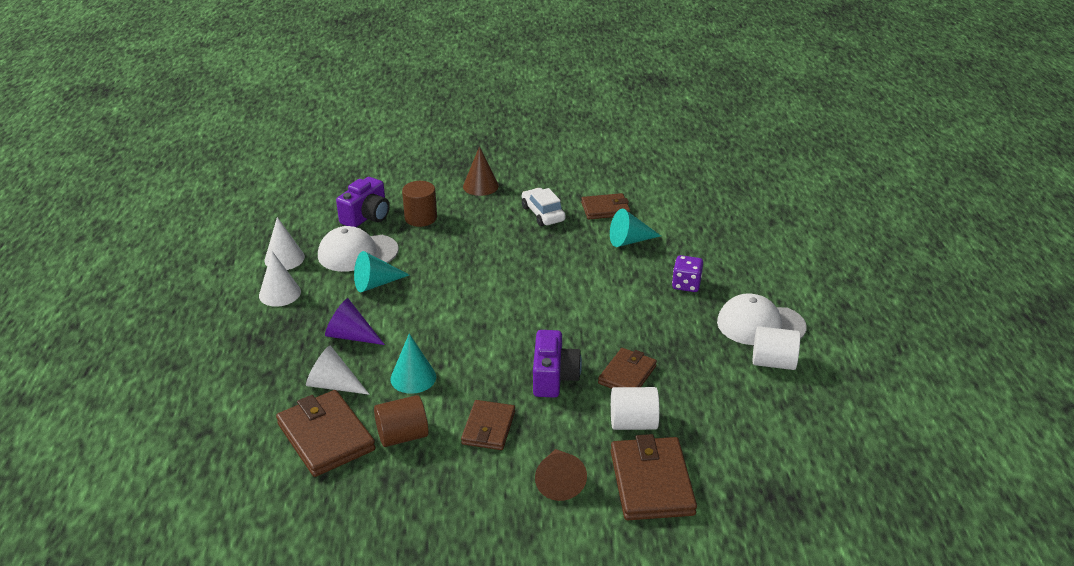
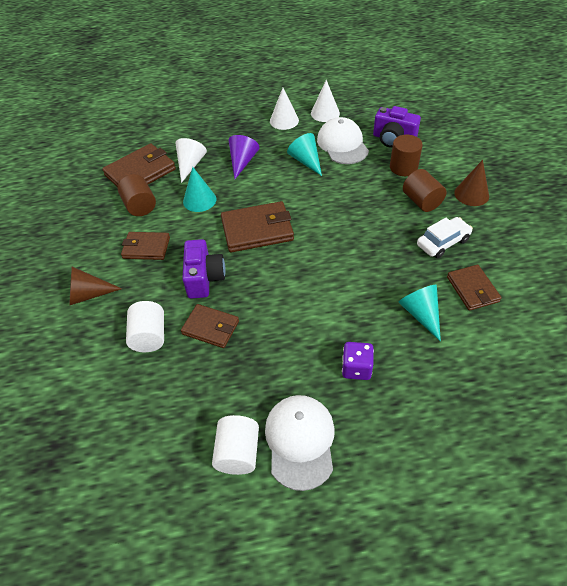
camera: 85 degrees right, 15 degrees up
purple camera [533,330,582,398] -> purple camera turned 90 degrees counterclockwise [182,239,226,299]
brown wallet [611,434,697,520] -> brown wallet moved to [221,201,294,252]
none -> brown cylinder [403,169,447,212]

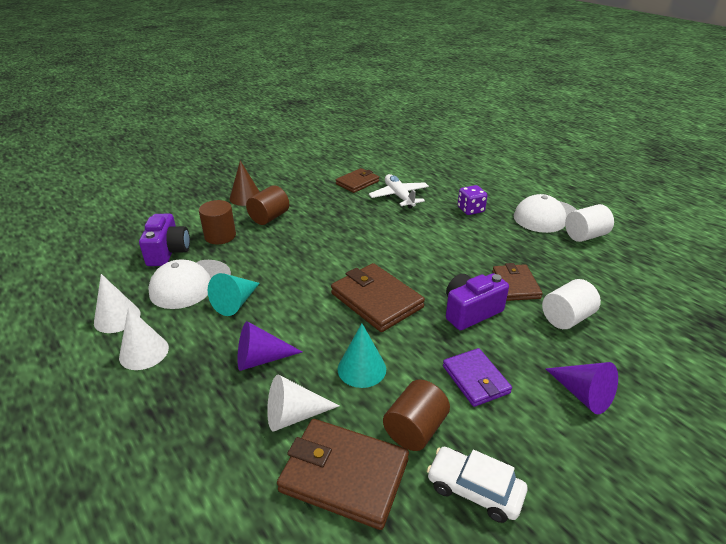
camera: 120 degrees left, 15 degrees down
brown cone [69,267,122,306] -> purple cone [545,362,618,414]
brown wallet [121,232,170,260] -> purple wallet [443,348,512,407]
turquoise cone [398,285,441,342] -> white plane [369,174,429,209]
white car [417,217,473,258] -> white car moved to [427,447,527,523]

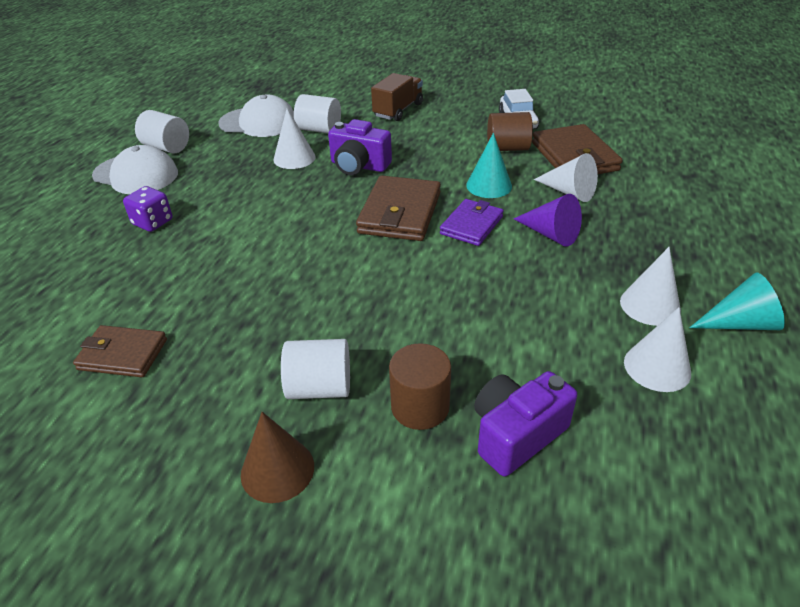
camera: 125 degrees left, 5 degrees up
white cap [148,260,231,309] -> white cap moved to [218,95,294,137]
turquoise cone [208,273,260,316] -> turquoise cone moved to [689,272,785,330]
brown cylinder [246,185,289,225] -> white cylinder [281,339,350,399]
white plane [369,174,429,209] -> none
purple wallet [443,348,512,407] -> purple wallet moved to [440,199,503,246]
brown wallet [492,263,543,301] -> white cone [273,108,316,169]
purple cone [545,362,618,414] -> brown truck [371,73,423,121]

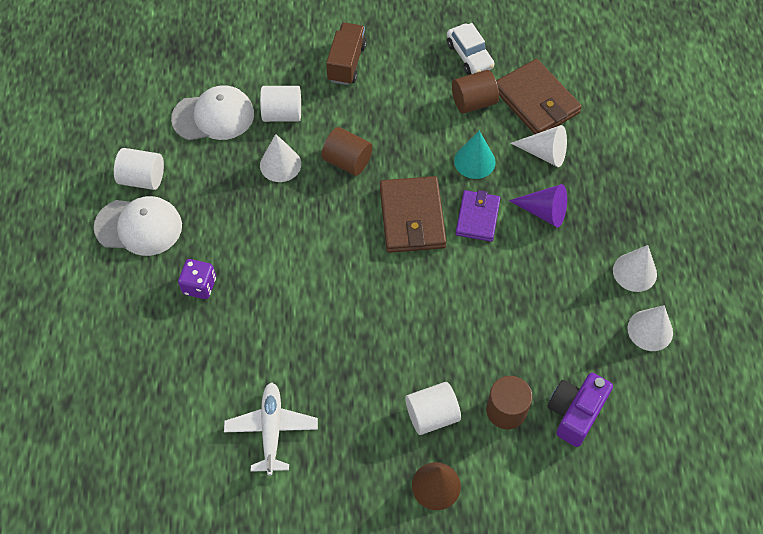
camera: 20 degrees left, 20 degrees up
brown wallet [73,325,167,377] -> white plane [224,382,318,475]
purple camera [328,119,392,175] -> brown cylinder [322,127,373,176]
turquoise cone [689,272,785,330] -> none

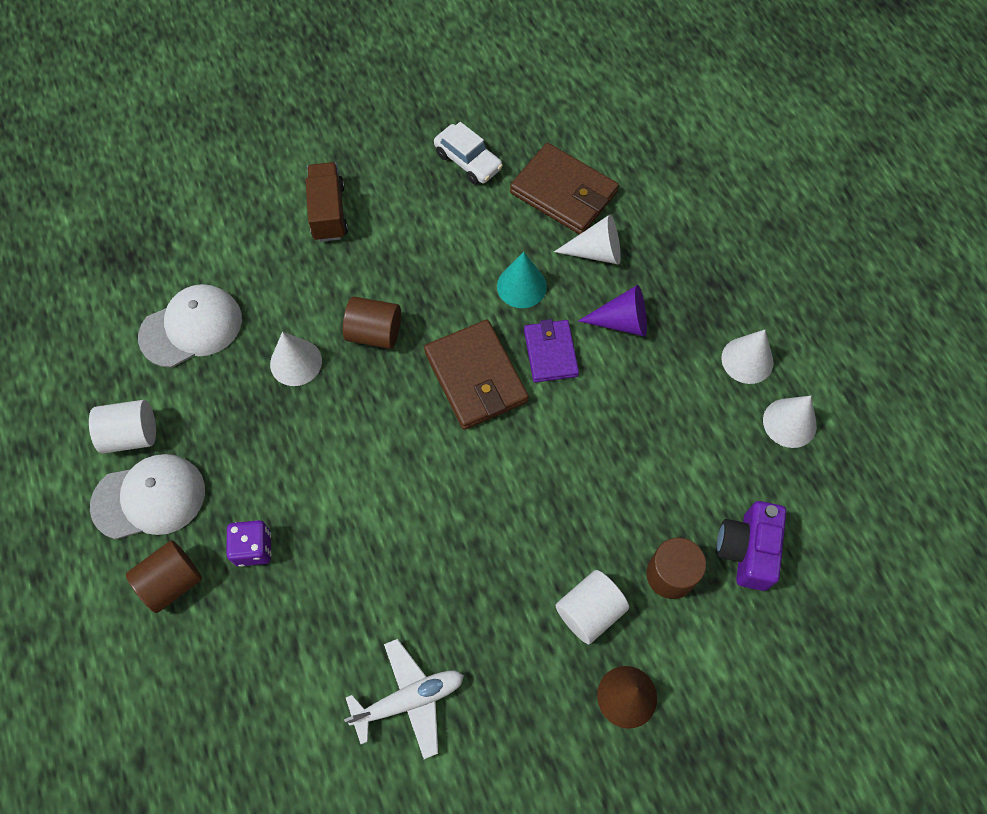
camera: 20 degrees left, 5 degrees up
white plane [224,382,318,475] -> white plane turned 90 degrees clockwise [344,639,464,759]
white cylinder [260,86,301,122] -> none
brown cylinder [452,70,499,113] -> brown cylinder moved to [126,540,202,613]

